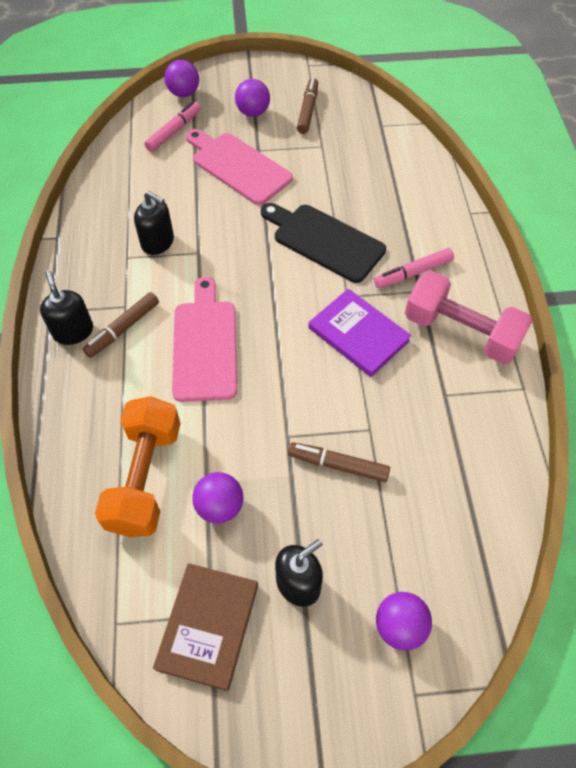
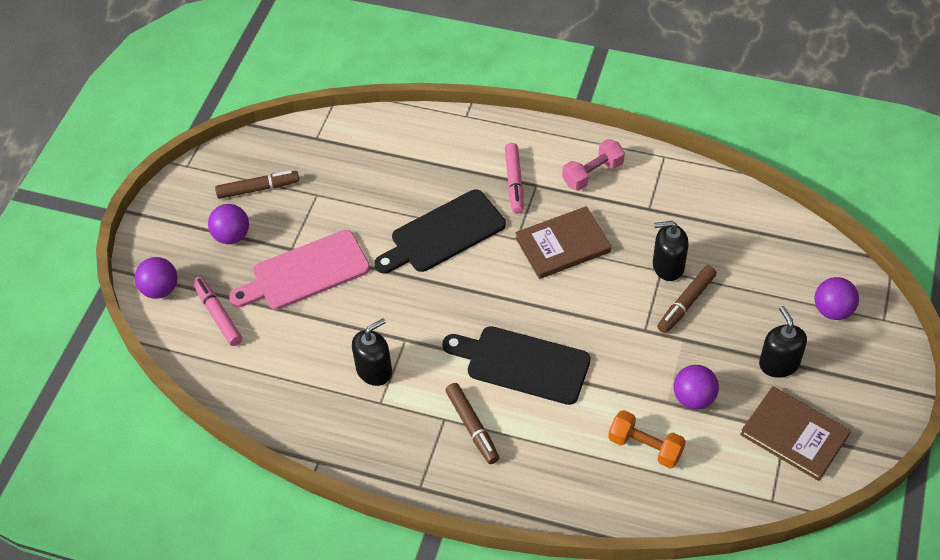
camera: 65 degrees left, 5 degrees down
black soap dispenser [40,270,93,345] -> black soap dispenser moved to [653,221,689,281]
orange dumbbell [95,396,181,537] -> orange dumbbell [608,410,686,468], size x0.60
pink cutting board [172,277,237,402] -> black cutting board [442,326,591,405]
brown marker [297,78,318,134] -> brown marker turned 135 degrees clockwise [215,170,299,199]
purple book [308,289,411,377] -> brown book [515,206,612,279]
pink dumbbell [405,271,533,364] -> pink dumbbell [562,139,625,190], size x0.60

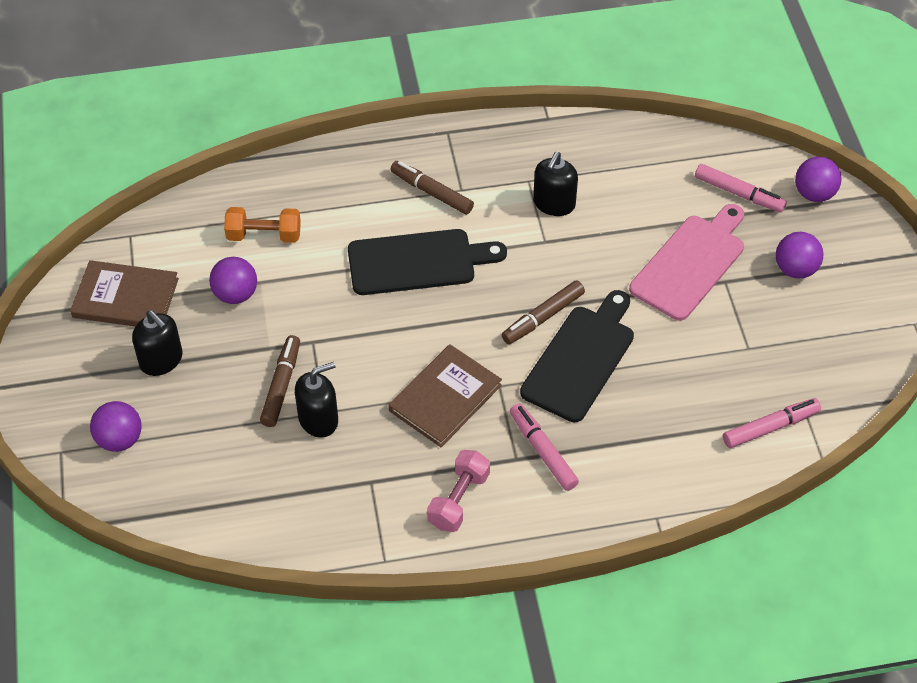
camera: 150 degrees right, 0 degrees up
brown marker [215,170,299,199] -> brown marker moved to [502,280,585,344]
none -> pink marker [723,398,821,448]

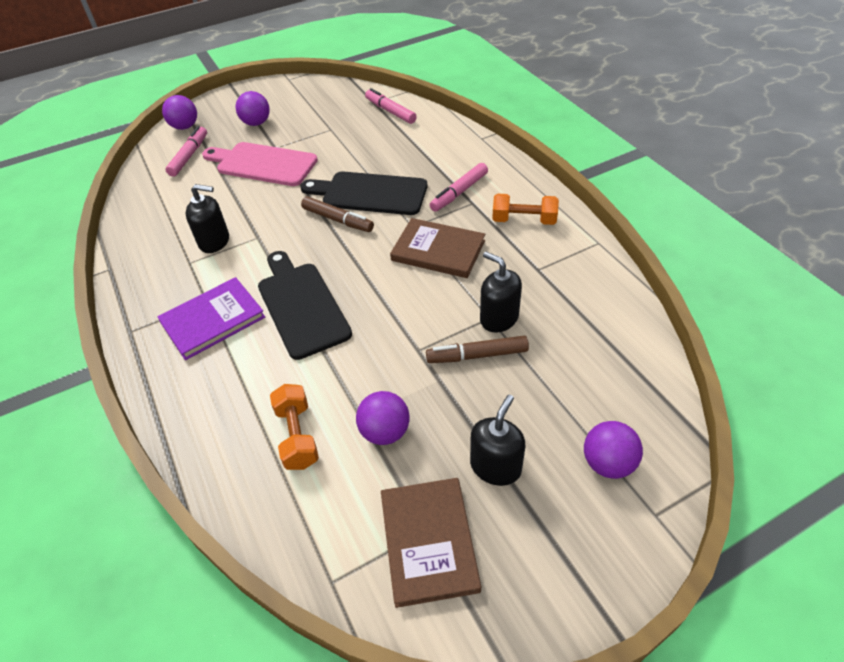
camera: 105 degrees left, 5 degrees down
brown marker [390,161,474,215] -> purple book [157,277,265,360]
pink dumbbell [427,450,490,532] -> orange dumbbell [492,194,559,225]

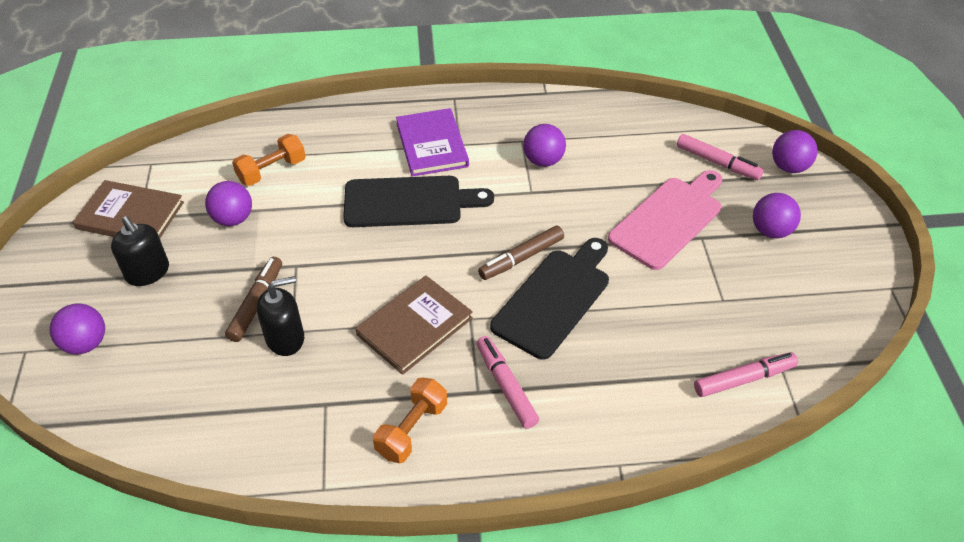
camera: 110 degrees right, 0 degrees up
black soap dispenser [186,184,229,253] -> purple ball [523,124,566,167]
orange dumbbell [270,384,319,470] -> orange dumbbell turned 45 degrees counterclockwise [232,134,306,186]

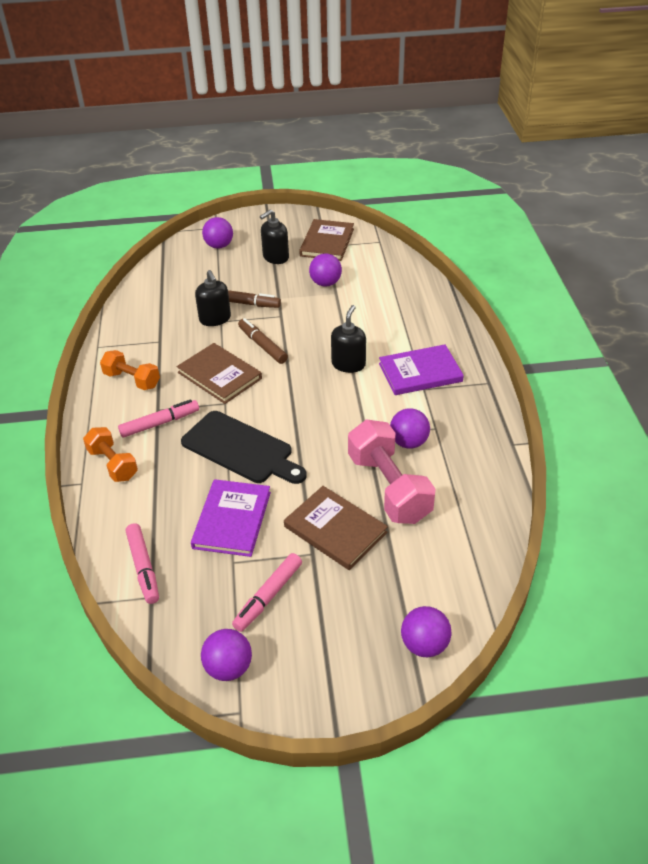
camera: 90 degrees right, 5 degrees down
orange dumbbell [232,134,306,186] -> orange dumbbell moved to [83,427,138,482]
black cutting board [343,176,494,227] -> black soap dispenser [331,305,366,373]
brown marker [478,226,564,280] -> brown marker moved to [238,318,288,364]
pink cutting board [608,170,722,270] -> brown book [284,486,388,570]
pink marker [677,134,763,180] -> pink marker moved to [232,553,302,632]
purple ball [753,193,801,238] -> purple ball moved to [201,629,252,681]
none -> purple book [191,479,271,557]
none -> pink dumbbell [348,419,435,524]

